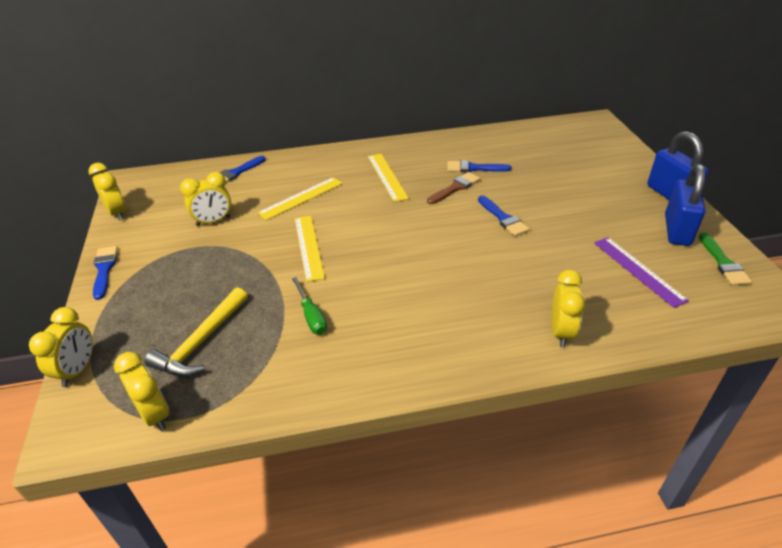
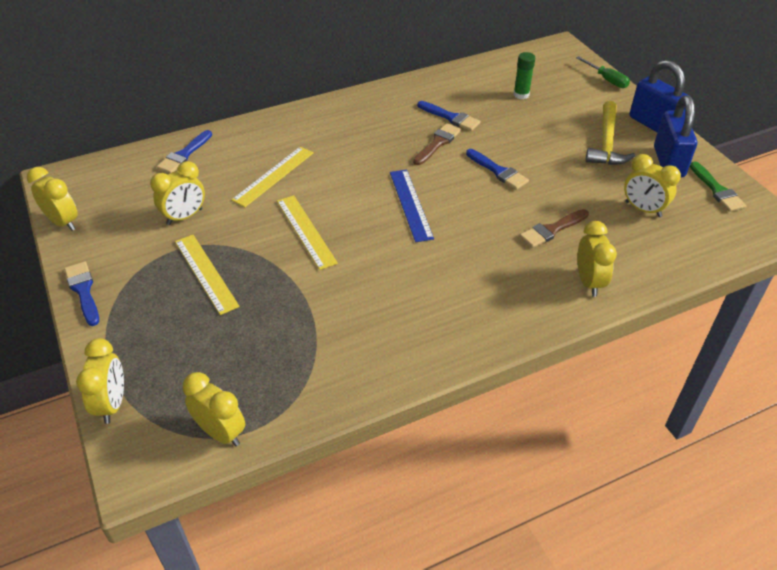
camera: 15 degrees left, 5 degrees up
yellow hammer [144,287,248,377] -> yellow hammer moved to [585,101,635,165]
green screwdriver [292,277,327,335] -> green screwdriver moved to [576,56,630,88]
yellow ruler [368,154,409,202] -> yellow ruler moved to [175,235,240,315]
blue brush [447,160,512,172] -> blue brush turned 135 degrees counterclockwise [417,101,481,131]
purple ruler [594,237,689,308] -> yellow clock [624,154,681,217]
none -> blue ruler [390,170,434,242]
none -> green glue stick [514,52,535,99]
none -> brown brush [520,209,589,248]

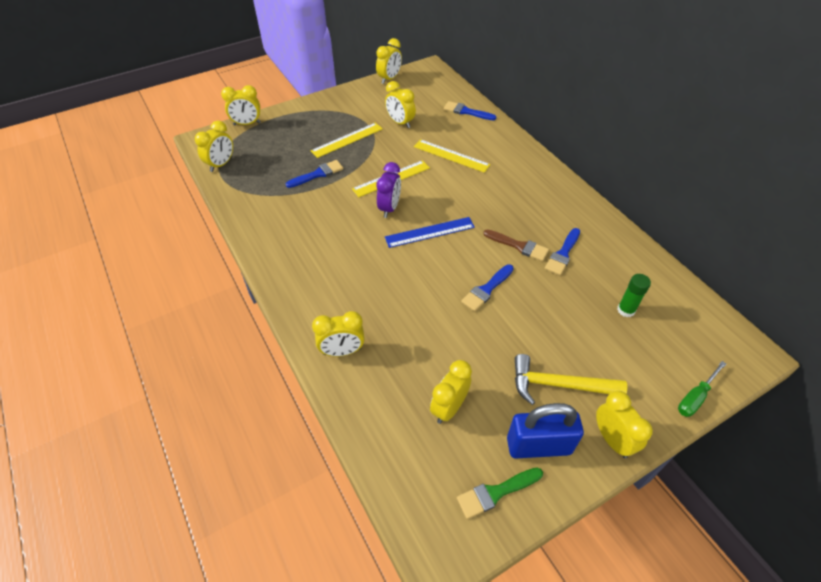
camera: 85 degrees right, 5 degrees up
blue brush [64,261,99,326] -> blue brush moved to [286,160,343,188]
brown brush [520,209,589,248] -> none
blue padlock [630,60,689,133] -> yellow clock [596,391,653,458]
none -> purple clock [376,162,401,218]

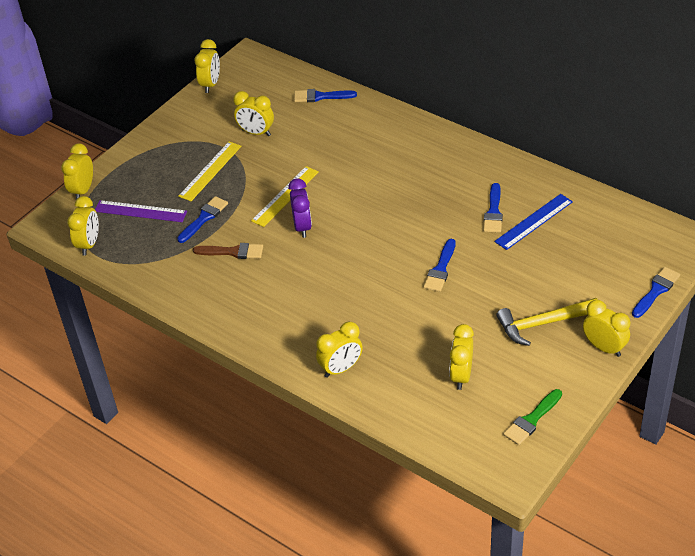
camera: 20 degrees left, 5 degrees down
yellow clock [221,85,261,125] -> yellow clock turned 135 degrees clockwise [61,143,93,200]
blue ruler [385,217,475,248] -> blue ruler moved to [494,194,573,250]
yellow ruler [414,139,491,173] -> none
brown brush [483,229,549,261] -> brown brush moved to [193,243,263,259]
blue padlock [507,403,584,459] -> none
green glue stick [617,274,651,317] -> none
green screwdriver [678,361,726,417] -> blue brush [632,267,680,318]
none -> purple ruler [95,200,187,222]

